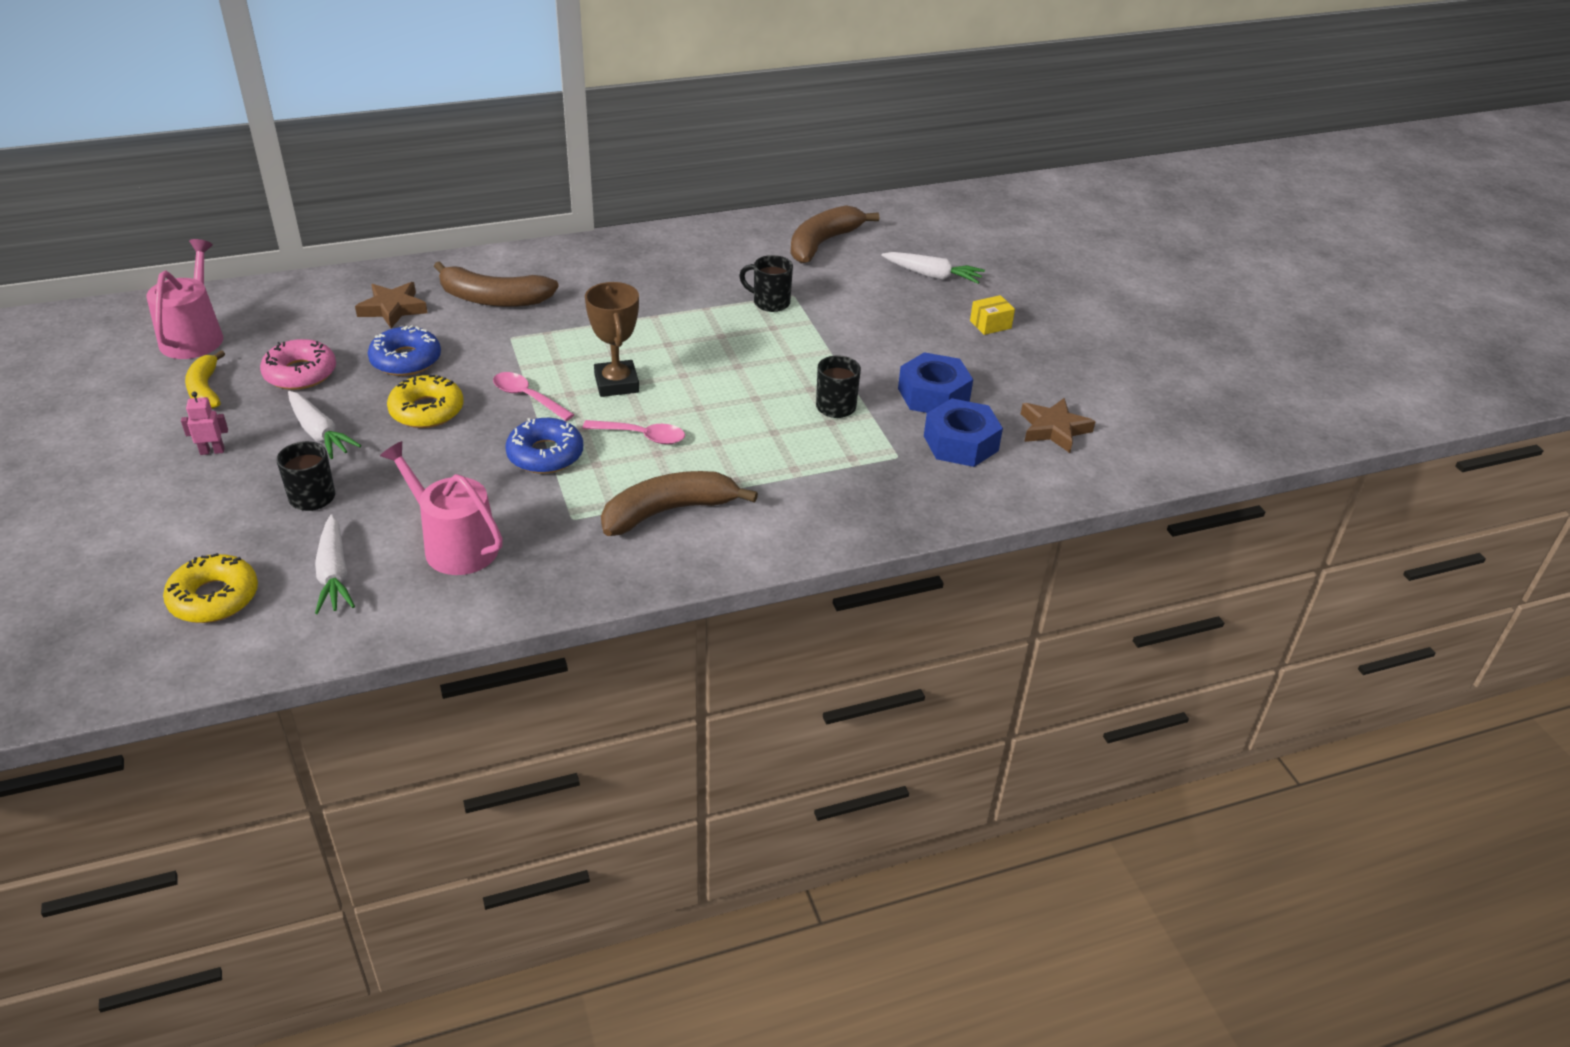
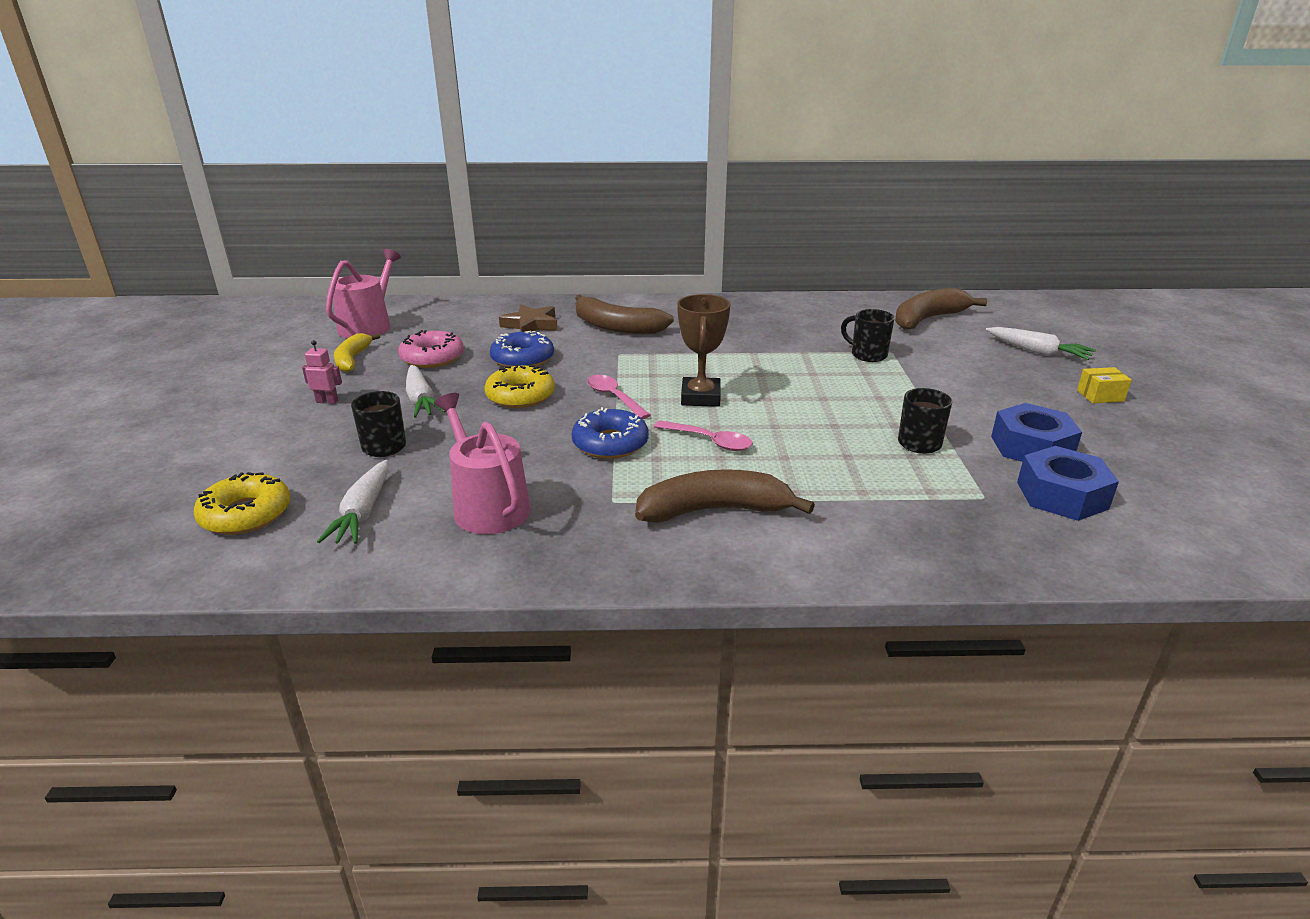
camera: 20 degrees right, 10 degrees down
brown star [1021,398,1096,453] -> none

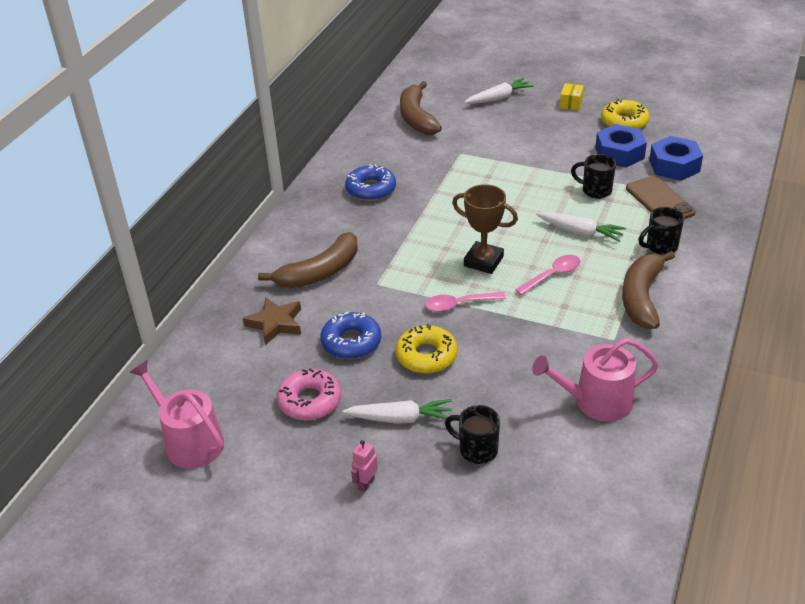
camera: 65 degrees left, 10 degrees up
yellow donut [193,472,290,535] -> yellow donut moved to [601,99,649,129]
white carrot [317,460,389,544] -> white carrot moved to [536,212,626,242]
yellow banana [334,333,380,372] -> none
blue donut [572,407,648,459] -> blue donut moved to [345,164,396,201]
black mug [841,309,895,362] -> black mug moved to [639,207,684,255]
none -> brown phone [626,176,696,219]

